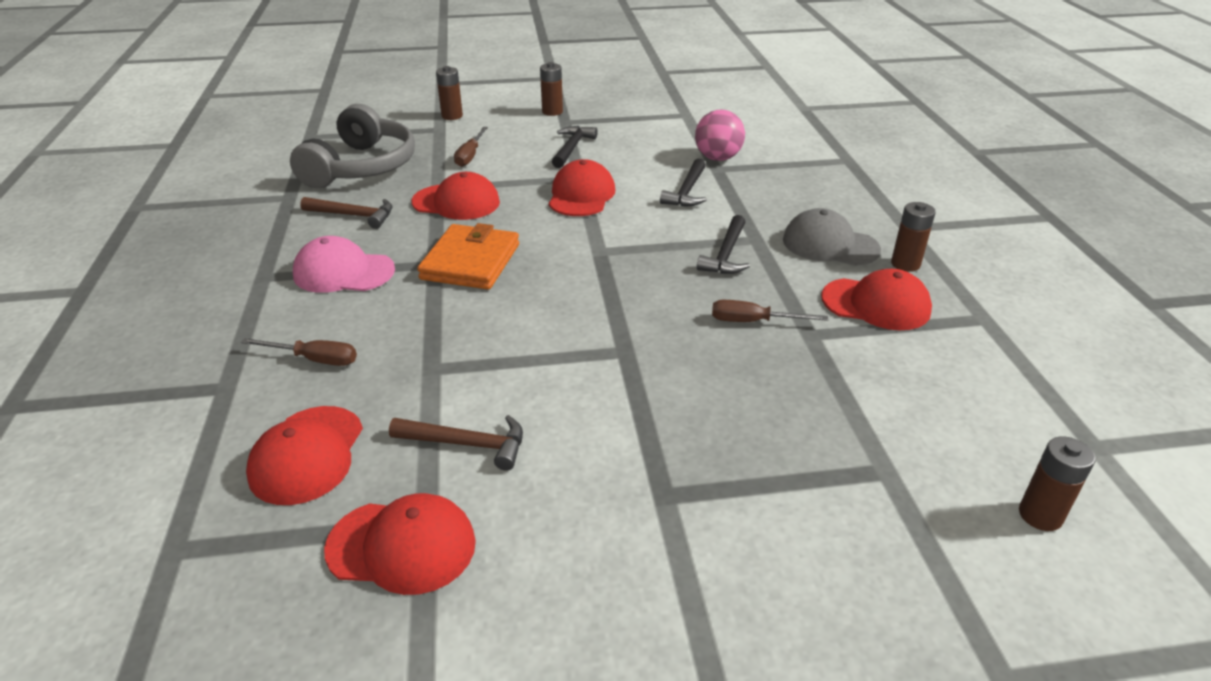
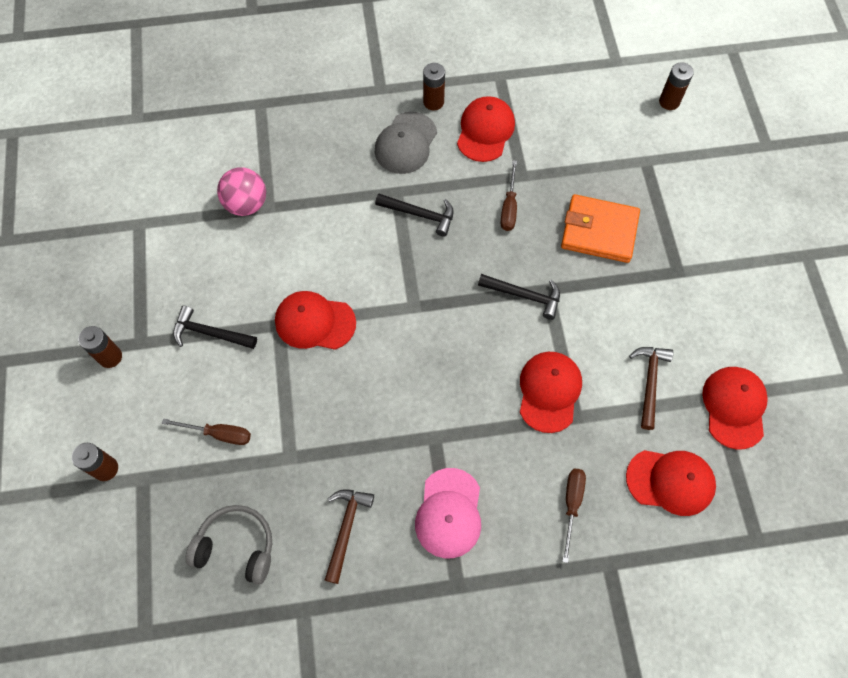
camera: 90 degrees left, 30 degrees up
grey headphones [290,104,415,188] -> grey headphones [185,505,272,585], size x0.63
red cap [411,172,500,220] -> red cap moved to [520,352,582,433]
orange wallet [417,223,519,289] -> orange wallet moved to [561,194,640,263]
black hammer [660,159,707,206] -> black hammer moved to [478,274,560,320]

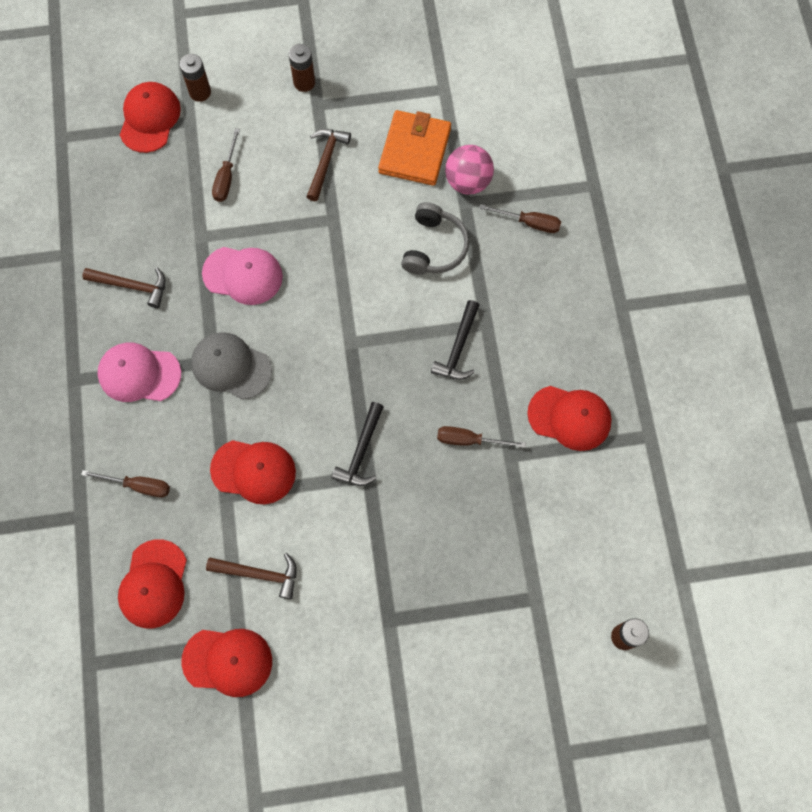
camera: 90 degrees right, 5 degrees up
black hammer [173,306,257,349] -> brown hammer [307,129,351,202]
grey headphones [185,505,272,585] -> grey headphones moved to [401,202,469,275]
red cap [275,291,356,350] -> red cap moved to [120,82,181,153]
grey cap [375,112,437,174] -> grey cap moved to [191,332,272,400]
brown battery [423,63,445,110] -> none
orange wallet [561,194,640,263] -> orange wallet moved to [378,110,451,186]
none -> pink cap [202,247,283,305]
none -> brown screwdriver [479,204,561,233]

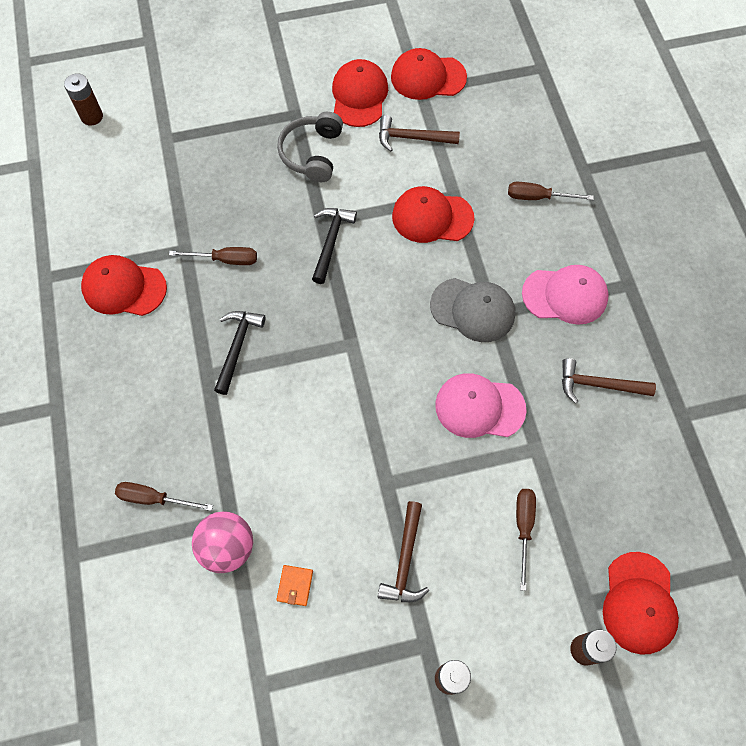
camera: 175 degrees right, 5 degrees down
red cap [118,539,187,629] -> red cap moved to [332,59,388,127]
orange wallet [378,110,451,186] -> orange wallet [276,565,313,606], size x0.41
grey headphones [401,202,469,275] -> grey headphones moved to [277,112,343,182]

